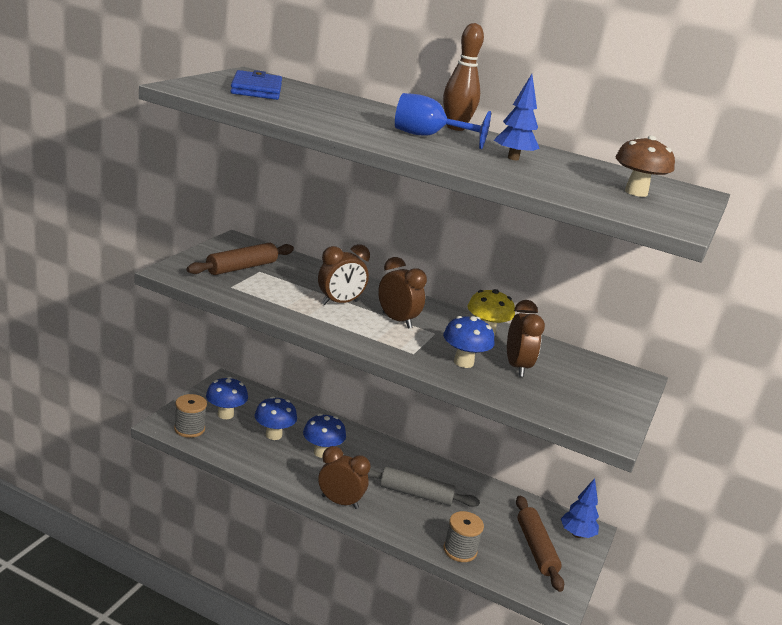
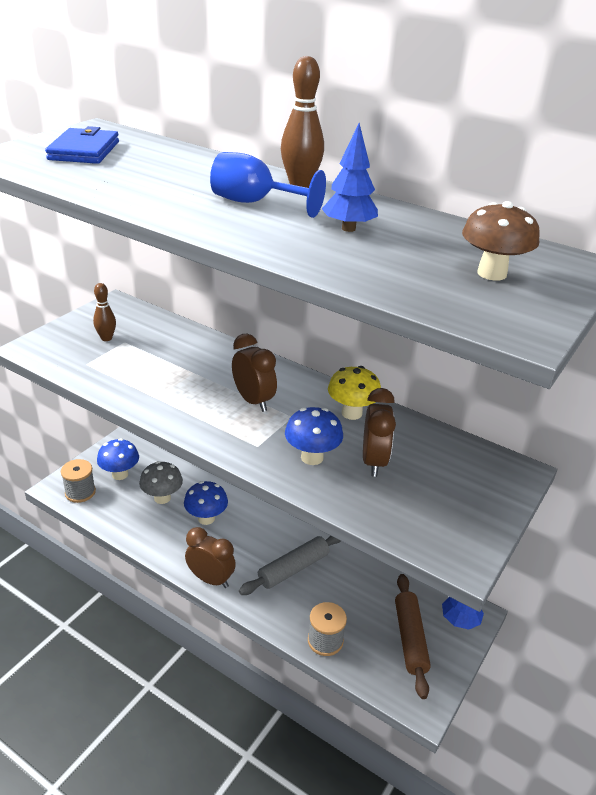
camera: 10 degrees right, 10 degrees up
brown rolling pin [187,243,294,275] -> brown bowling pin [93,283,116,341]
blue mushroom [255,397,297,440] -> grey mushroom [139,461,183,504]
brown clock [318,244,370,305] -> none
grey rolling pin [368,467,480,507] -> grey rolling pin turned 60 degrees counterclockwise [239,536,341,595]

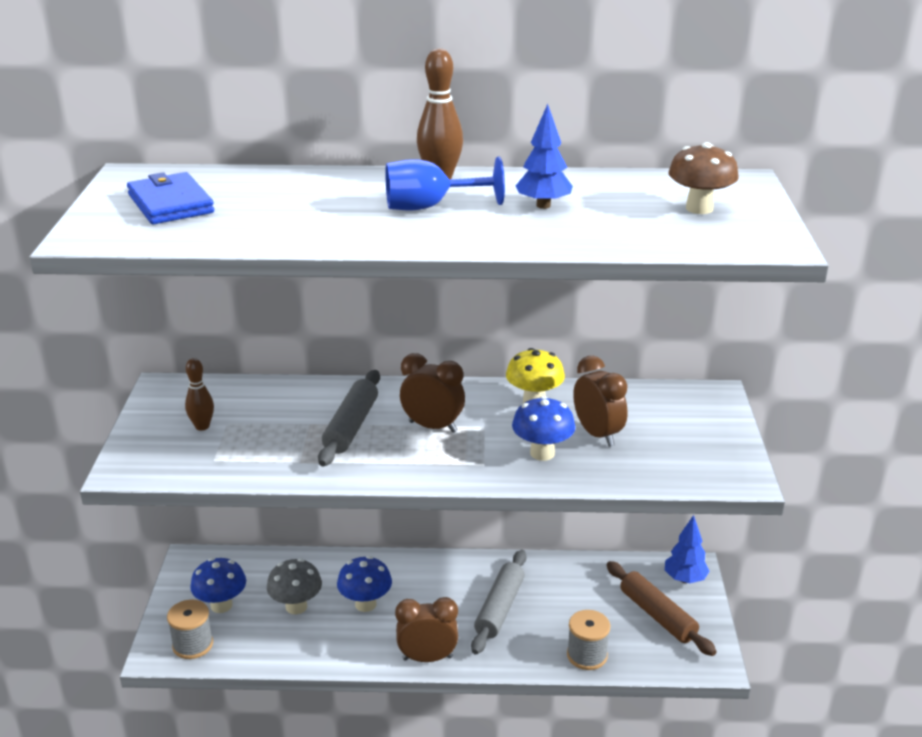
camera: 30 degrees left, 5 degrees down
none -> grey rolling pin [318,370,380,467]

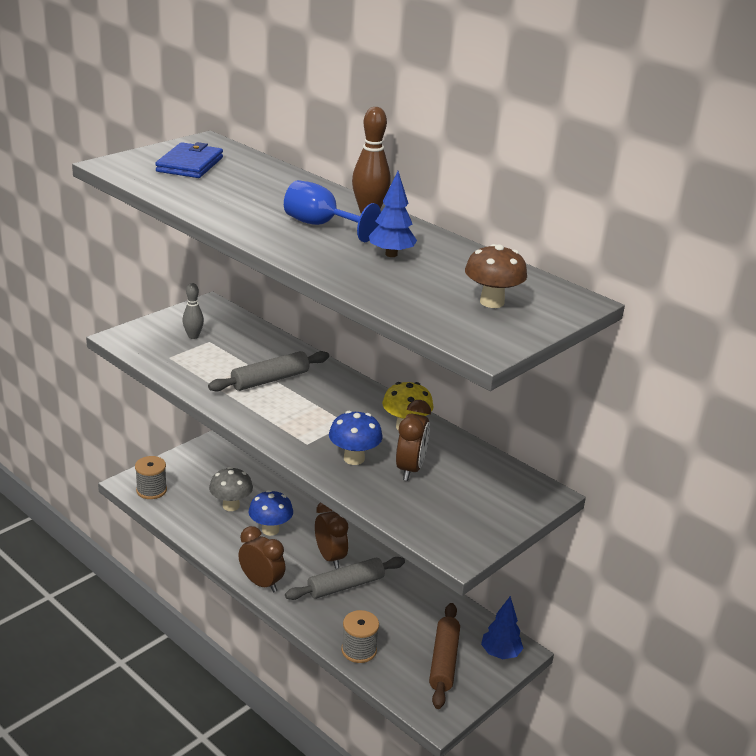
camera: 40 degrees right, 0 degrees up
brown bowling pin [185,358,214,431] -> grey bowling pin [182,283,204,339]
blue mushroom [190,558,246,613] -> none
brown clock [400,353,465,433] -> brown clock moved to [315,502,348,569]

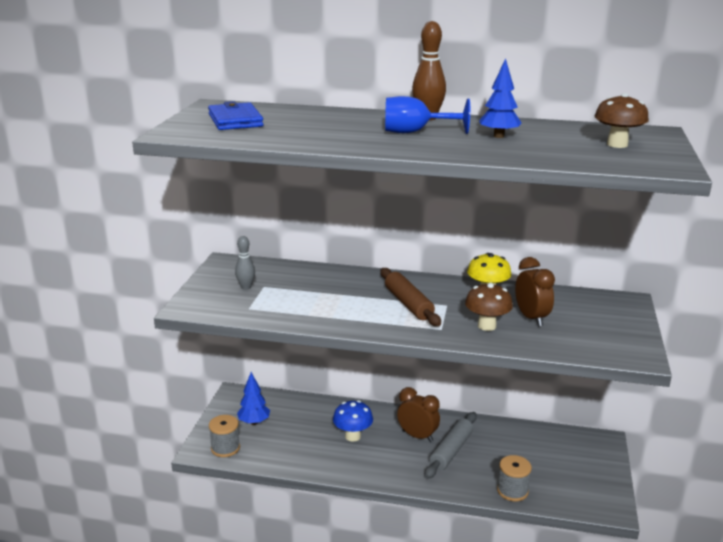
camera: 30 degrees left, 5 degrees down
grey rolling pin [208,351,329,392] -> none
grey mushroom [209,467,253,511] -> none
brown clock [238,526,285,592] -> none
blue mushroom [329,411,382,465] -> brown mushroom [465,283,513,331]
brown rolling pin [429,603,460,709] -> brown rolling pin moved to [380,268,441,326]
blue tree [481,596,524,659] -> blue tree moved to [237,372,270,425]

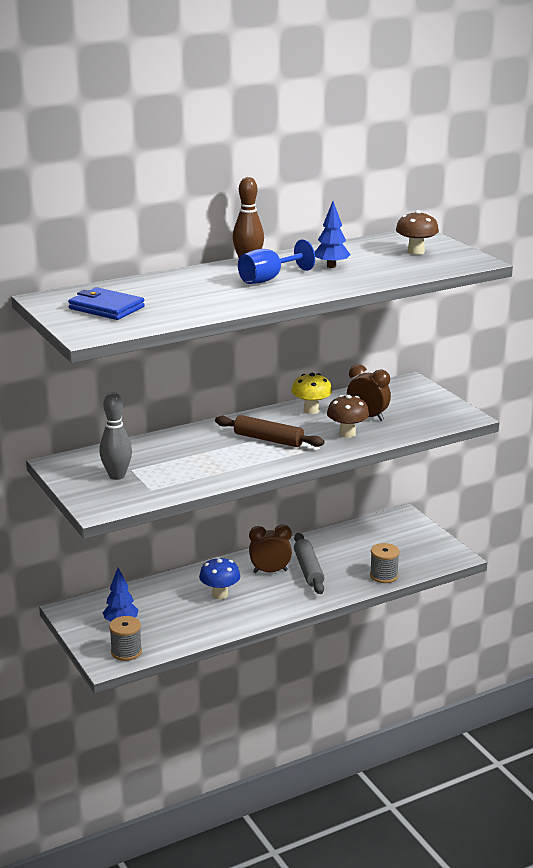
camera: 40 degrees left, 0 degrees up
grey bowling pin [235,236,255,290] -> grey bowling pin [99,392,132,480], size x1.55

